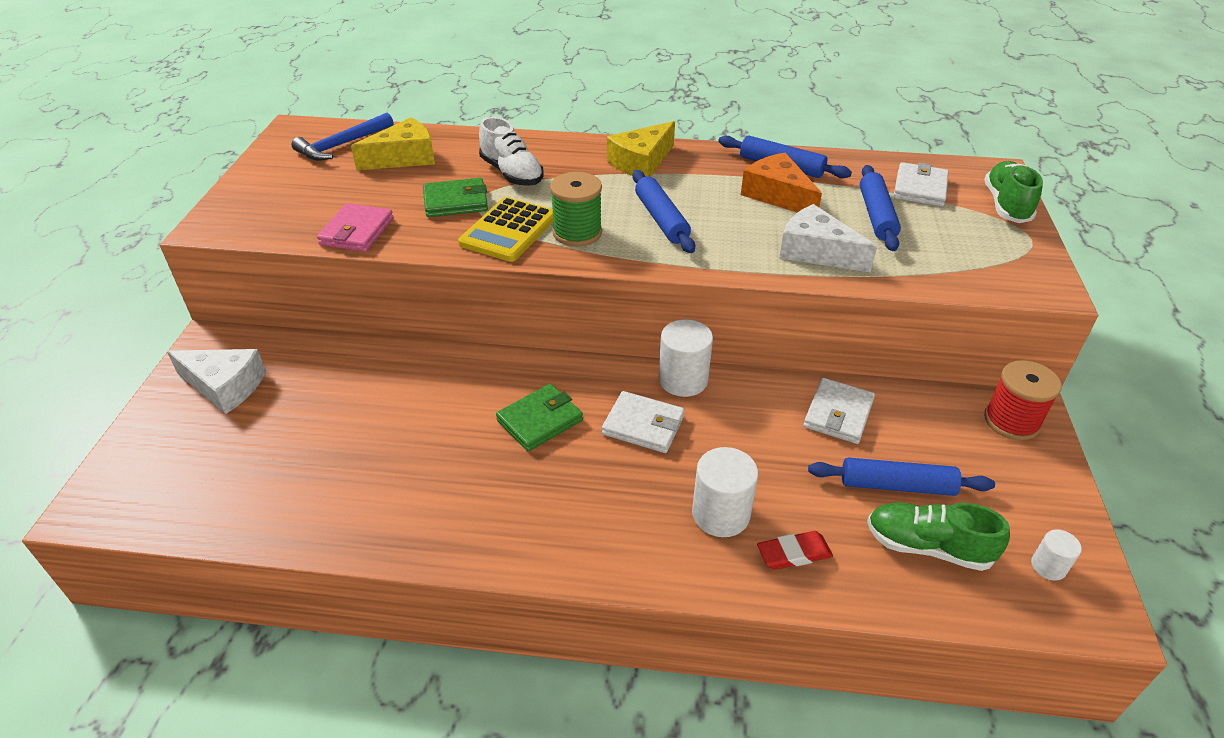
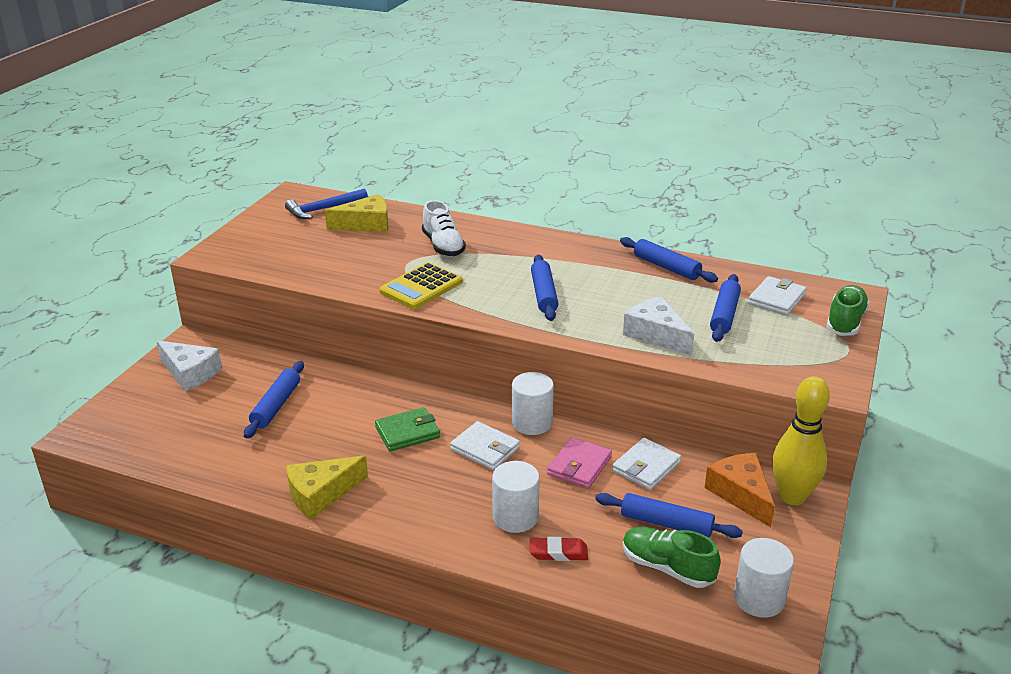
camera: 15 degrees right, 10 degrees down
pink wallet [317,203,393,252] -> pink wallet moved to [547,437,612,489]
green wallet [423,178,488,217] -> none
green spool [550,172,602,247] -> none
yellow cheese [607,121,675,177] -> yellow cheese moved to [286,456,368,520]
orange cheese [741,153,822,213] -> orange cheese moved to [704,453,775,527]
red spool [984,360,1062,440] -> yellow bowling pin [772,376,830,505]
white cylinder [1031,530,1082,581] -> white cylinder [734,538,794,618], size x1.83
none -> blue rolling pin [244,361,304,439]

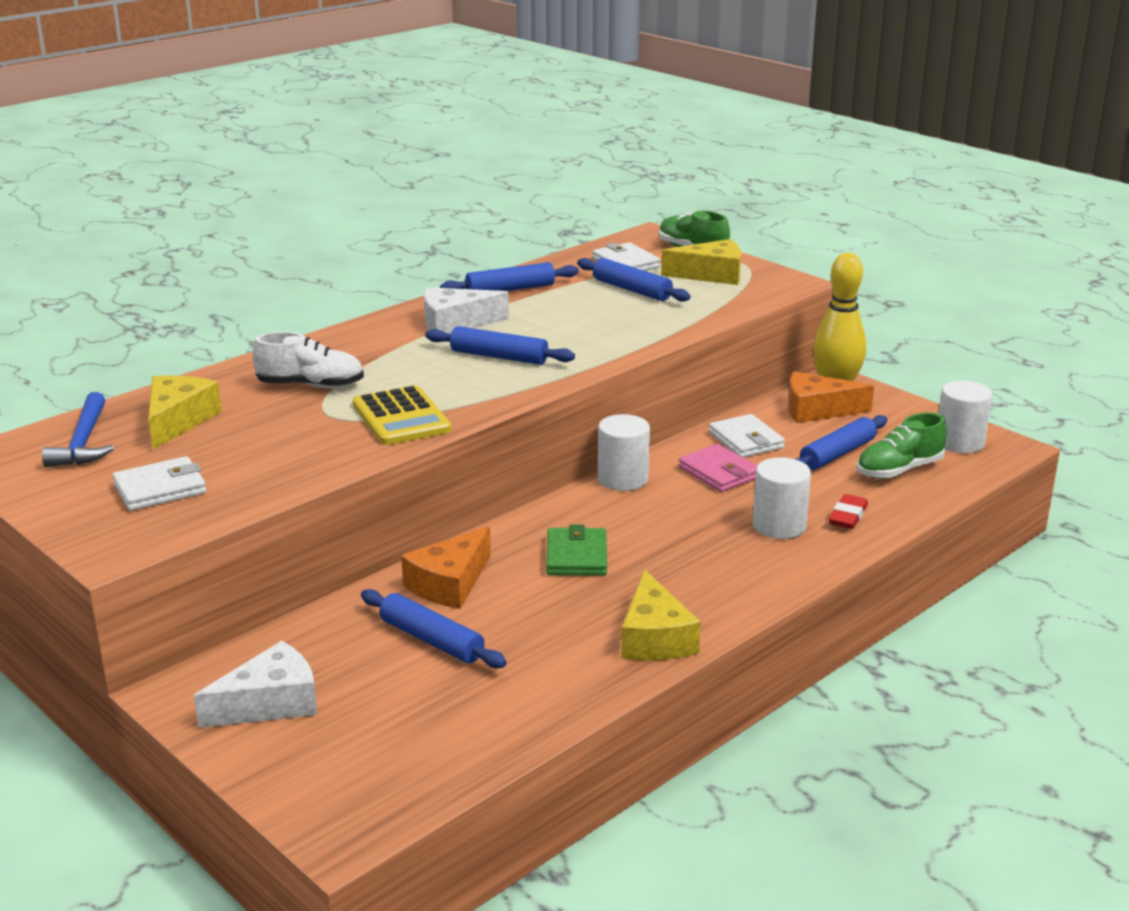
camera: 65 degrees left, 5 degrees down
white wallet [450,421,520,470] -> white wallet moved to [113,456,206,511]
white cheese [623,296,694,356] -> white cheese moved to [424,287,509,334]
none -> orange cheese [401,526,491,609]
none -> yellow cheese [661,239,741,285]

